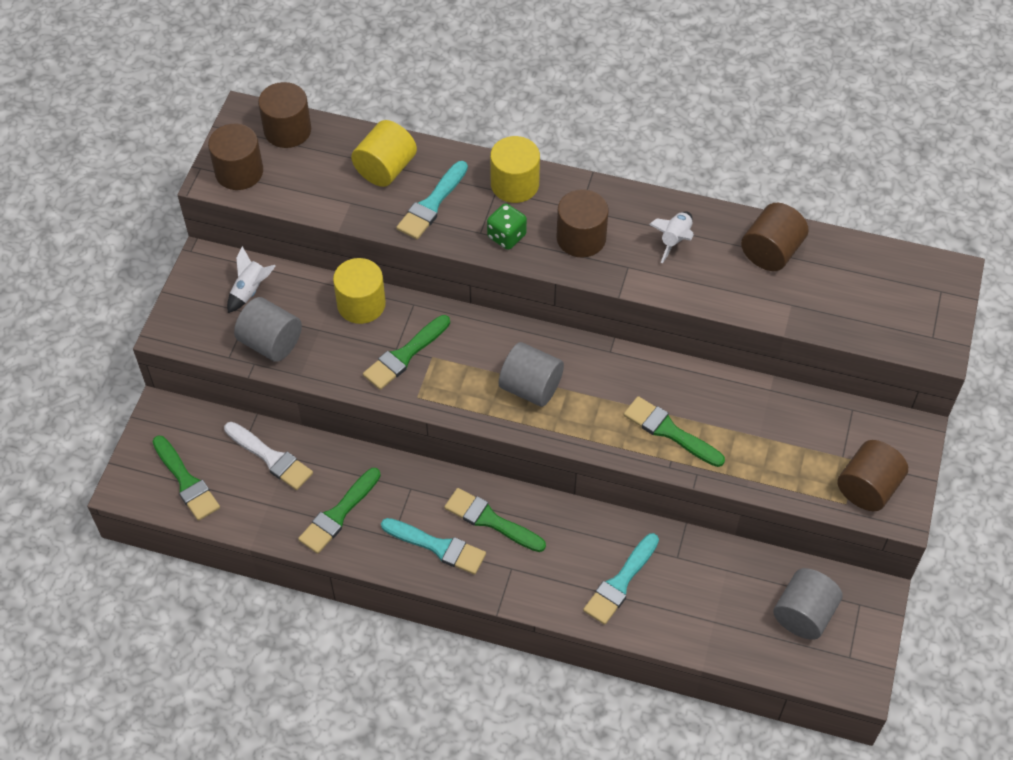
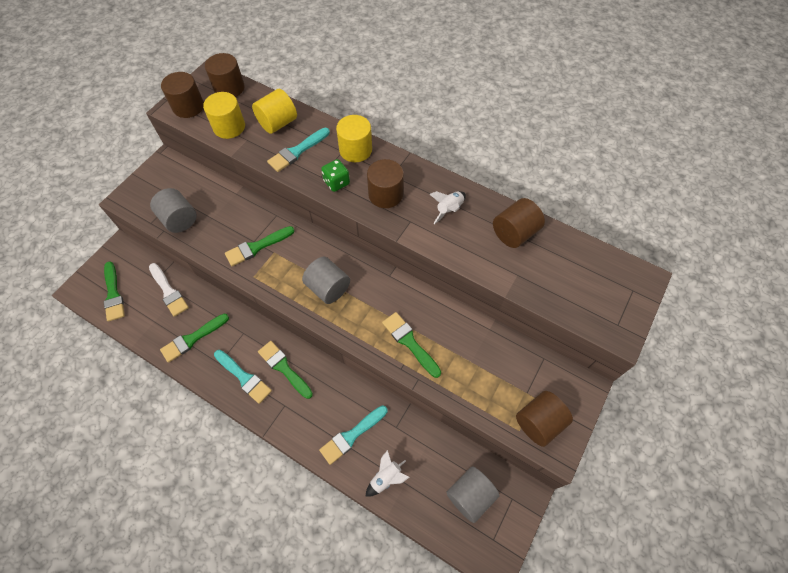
camera: 15 degrees right, 5 degrees up
white rocket [227,246,276,313] -> white rocket moved to [365,450,409,497]
yellow cylinder [333,258,386,324] -> yellow cylinder moved to [203,92,245,139]

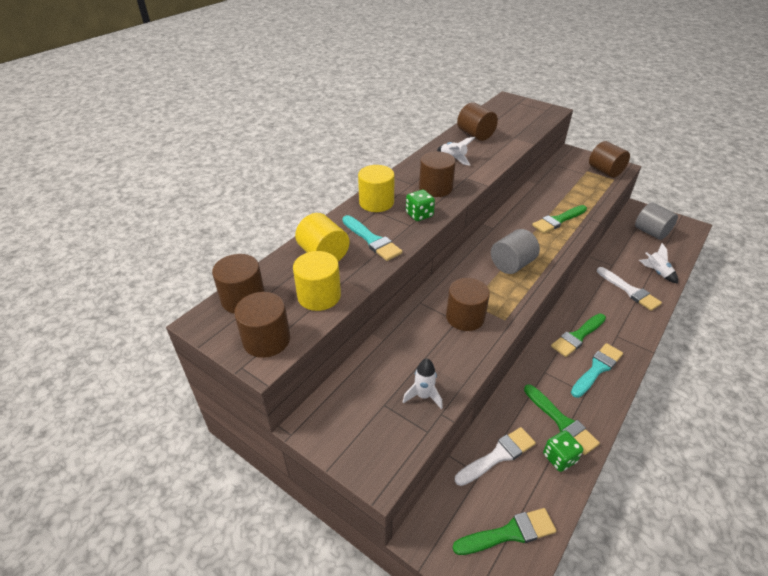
camera: 85 degrees left, 20 degrees down
grey cylinder [150,188,197,233] -> white rocket [403,358,443,409]
green brush [225,226,295,266] -> brown cylinder [446,278,490,331]
turquoise brush [319,405,387,465] -> white brush [597,267,662,311]
none -> green dice [543,430,583,472]

